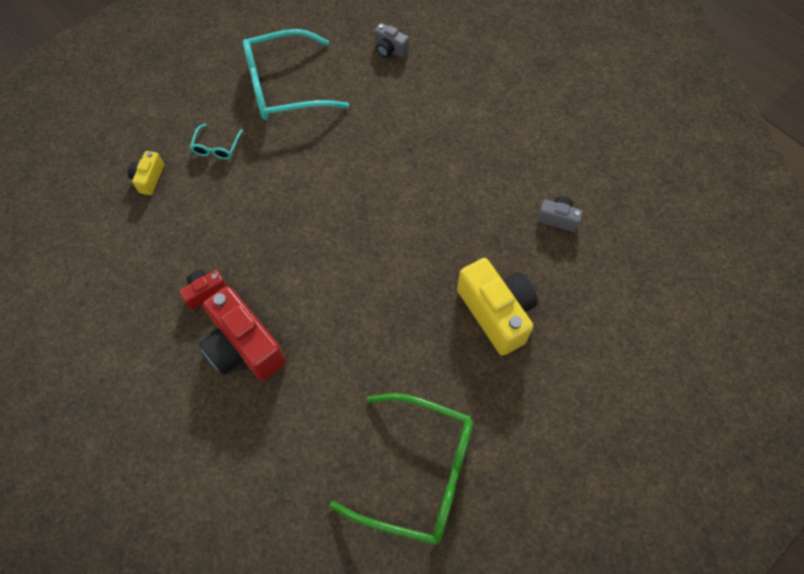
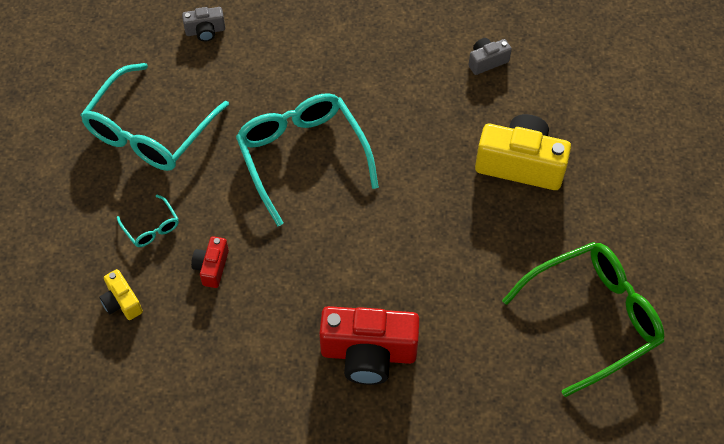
camera: 45 degrees left, 5 degrees down
red camera [179,270,227,310] -> red camera moved to [191,236,229,288]
none -> turquoise glasses [236,93,379,226]

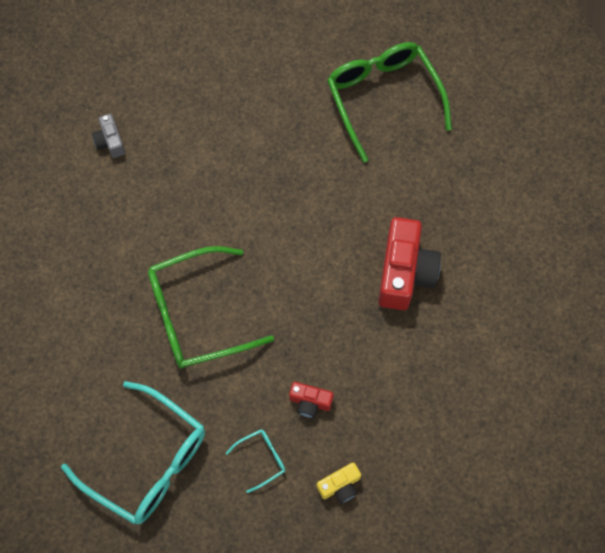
camera: 85 degrees left, 10 degrees up
grey camera [182,7,225,42] -> none
turquoise glasses [236,93,379,226] -> green glasses [148,246,274,368]
yellow camera [475,114,571,190] -> none

